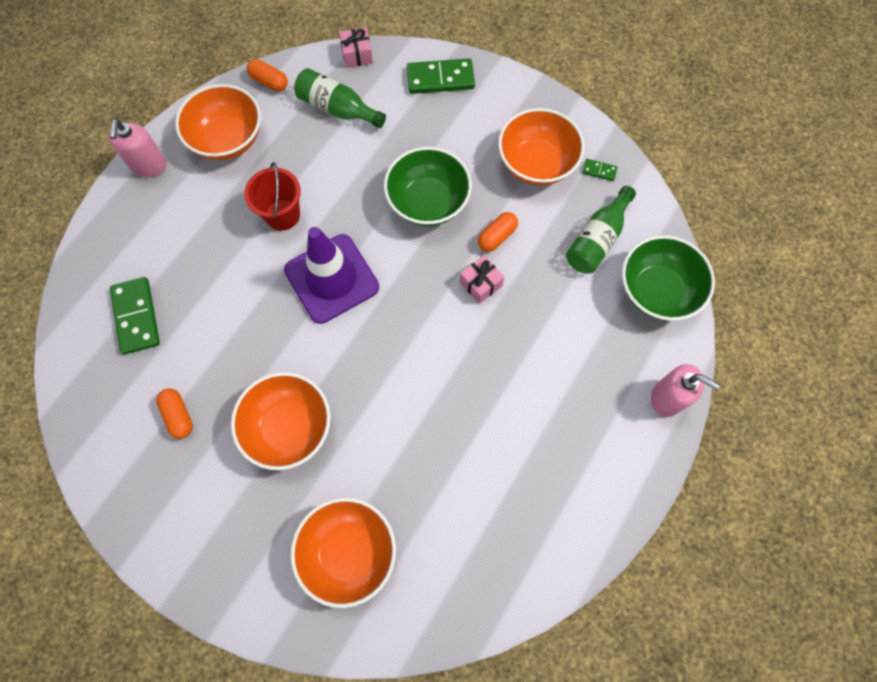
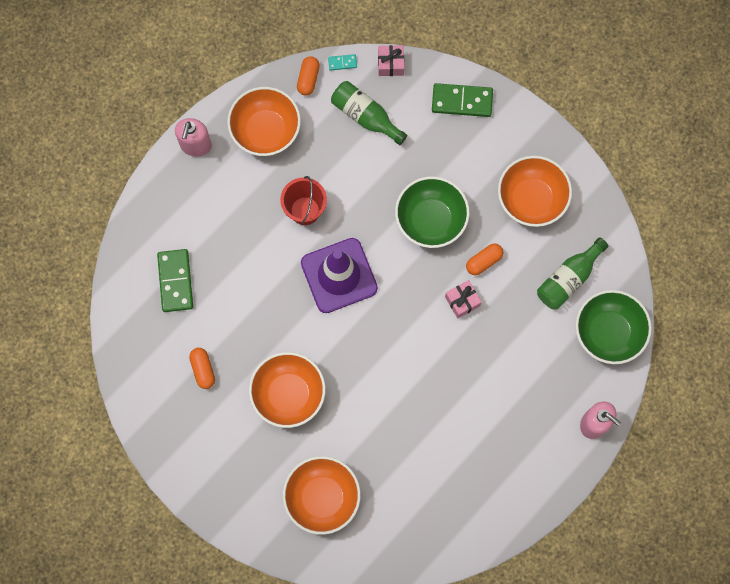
camera: 10 degrees right, 5 degrees up
orange capsule [247,59,288,91] -> orange capsule turned 60 degrees clockwise [297,56,320,96]
green domino [582,159,618,181] -> none
none -> turquoise domino [328,54,357,71]

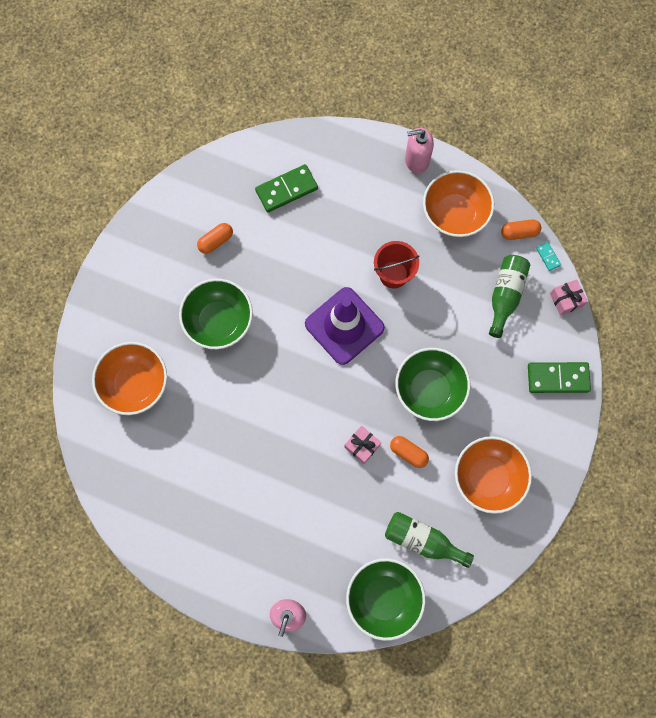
camera: 70 degrees right, 0 degrees up
orange bowl [249,352,326,428] -> green bowl [179,279,253,349]
green domino [432,83,493,117] -> green domino turned 75 degrees counterclockwise [528,362,591,393]

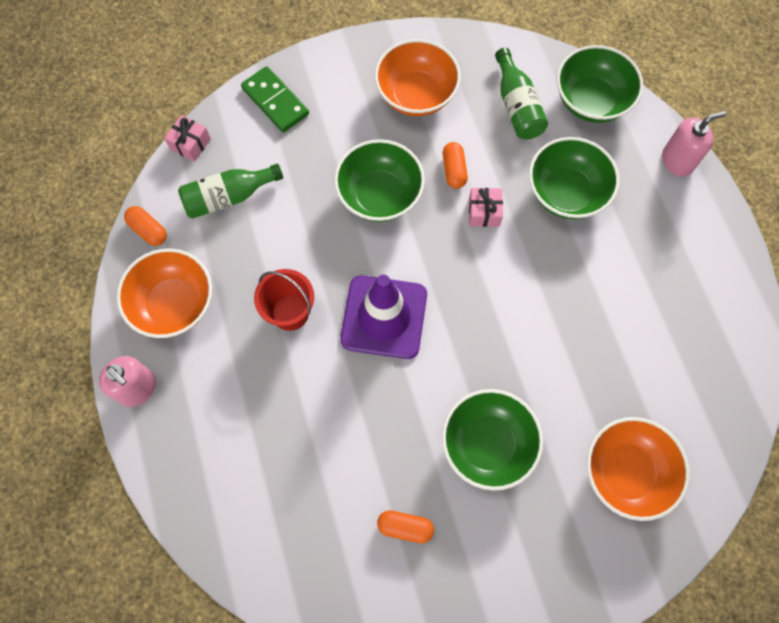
camera: 130 degrees left, 5 degrees down
green domino [255,164,318,212] -> none
turquoise domino [536,242,561,271] -> none
none -> green bowl [529,137,619,219]

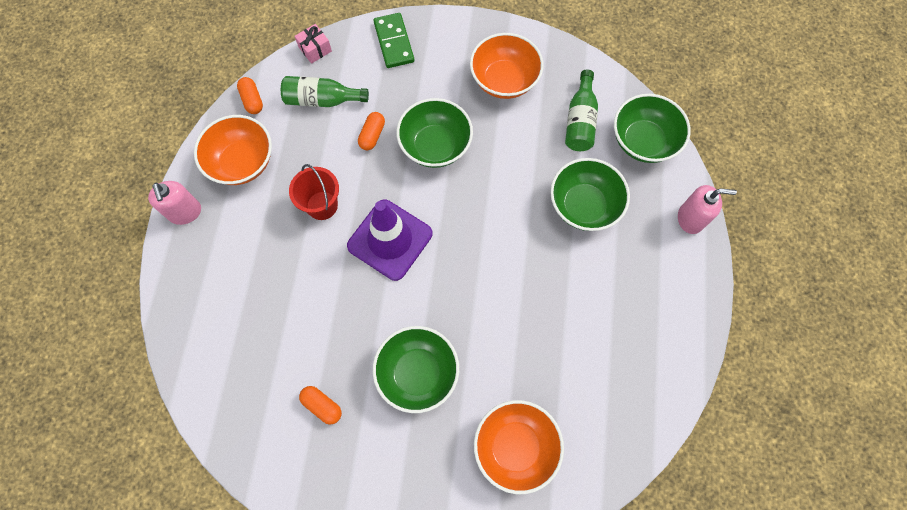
camera: 25 degrees right, 0 degrees up
orange capsule [443,142,468,189] -> orange capsule moved to [358,112,385,150]
pink gift [469,188,503,227] -> none

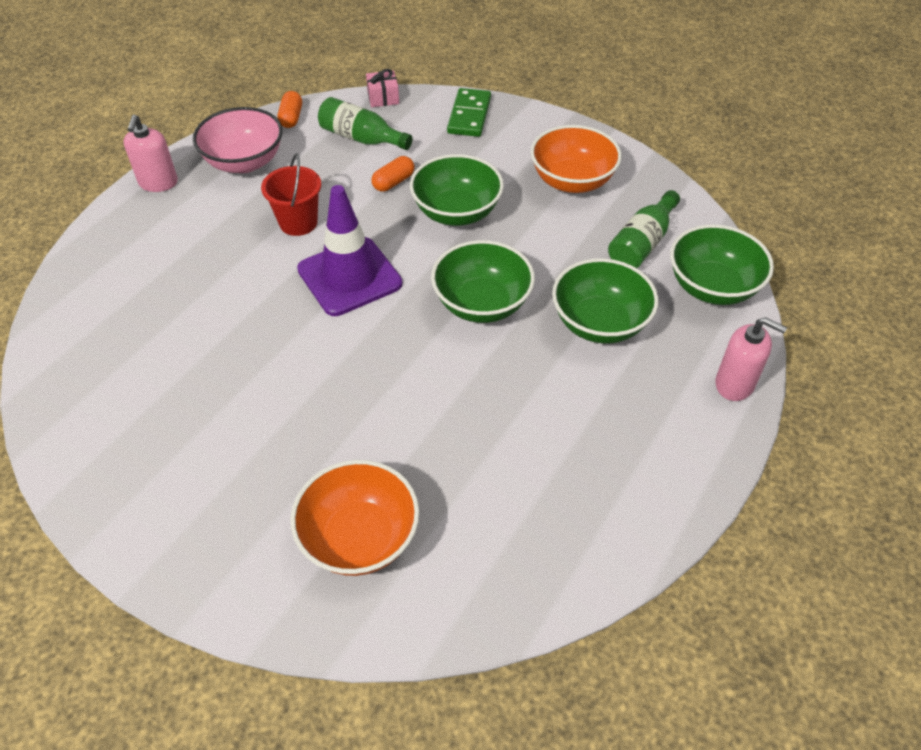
camera: 25 degrees right, 20 degrees down
orange bowl [194,115,272,185] -> pink bowl [193,107,283,173]
orange capsule [299,386,342,425] -> none
green bowl [373,326,459,413] -> green bowl moved to [431,240,535,323]

